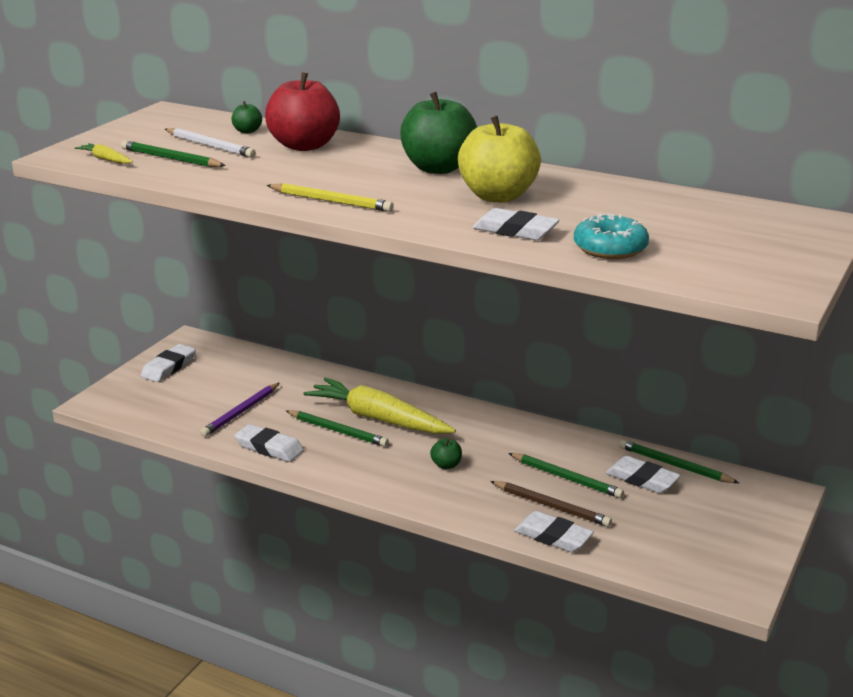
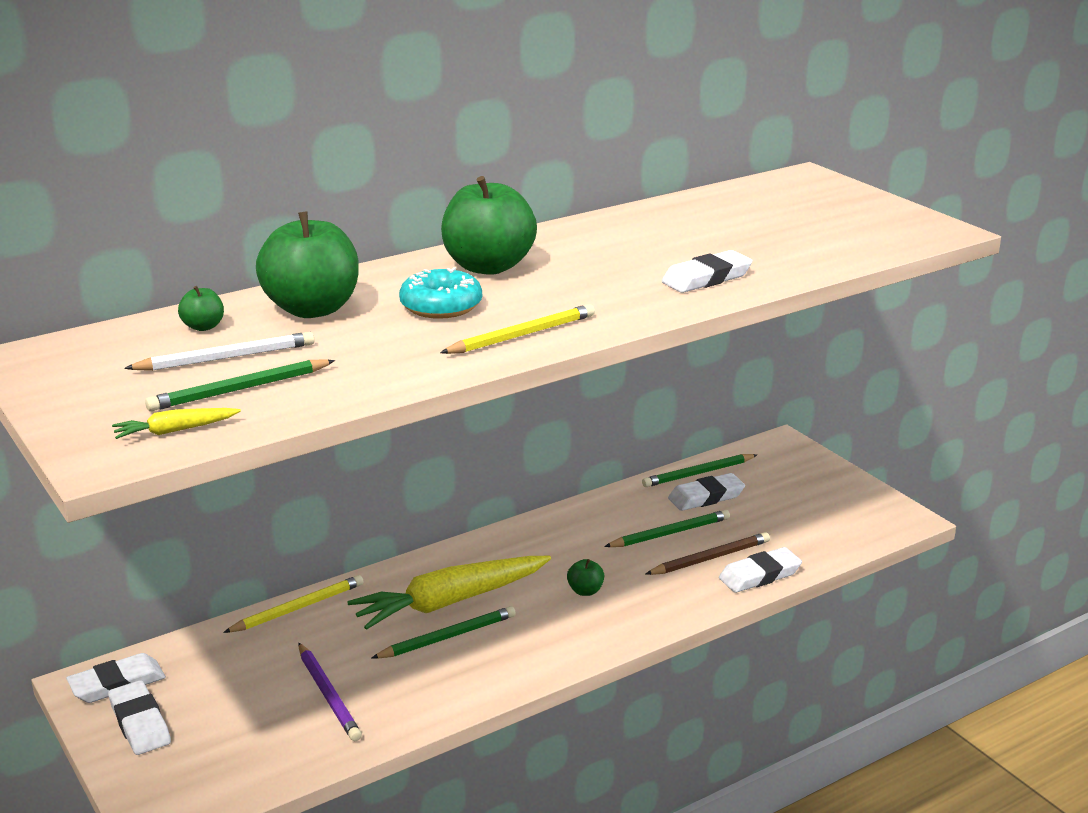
camera: 60 degrees left, 0 degrees up
white eraser [234,424,304,462] -> white eraser moved to [66,653,166,703]
red apple [265,72,340,151] -> green apple [256,211,359,318]
yellow apple [458,116,541,202] -> none
turquoise donut [574,214,649,259] -> turquoise donut moved to [399,267,482,319]
none -> yellow pencil [223,575,364,633]

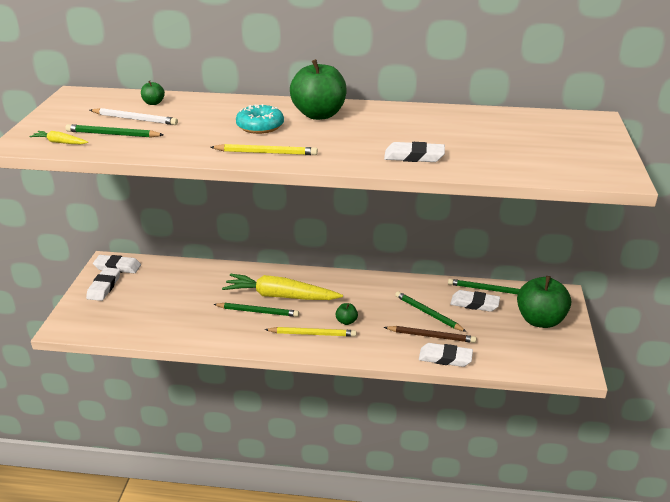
camera: 40 degrees right, 5 degrees up
yellow pencil [223,575,364,633] -> yellow pencil moved to [265,327,356,337]
green apple [256,211,359,318] -> green apple moved to [517,276,571,328]
purple pencil [298,643,362,741] -> none
green pencil [604,510,730,547] -> green pencil turned 150 degrees counterclockwise [395,291,467,332]

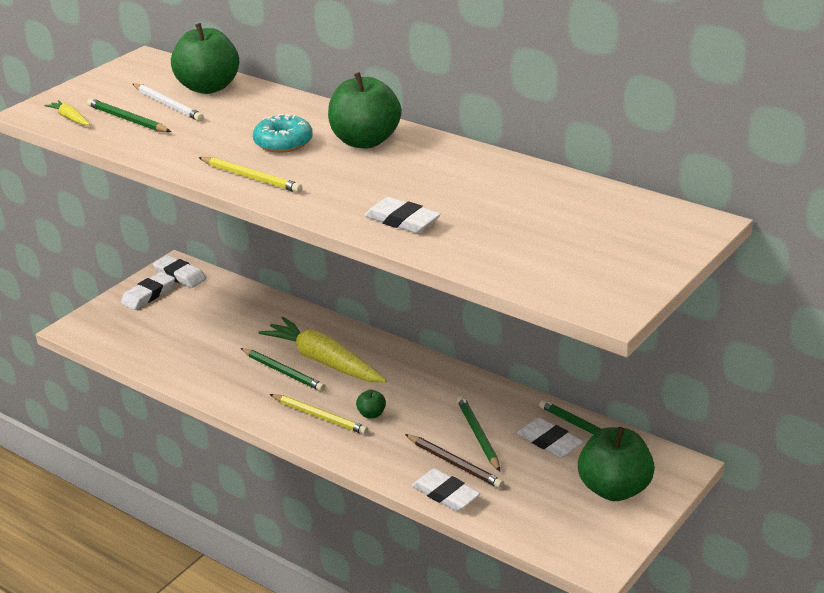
camera: 30 degrees right, 0 degrees up
green apple [141,81,165,105] -> green apple [171,23,239,94], size x2.33

